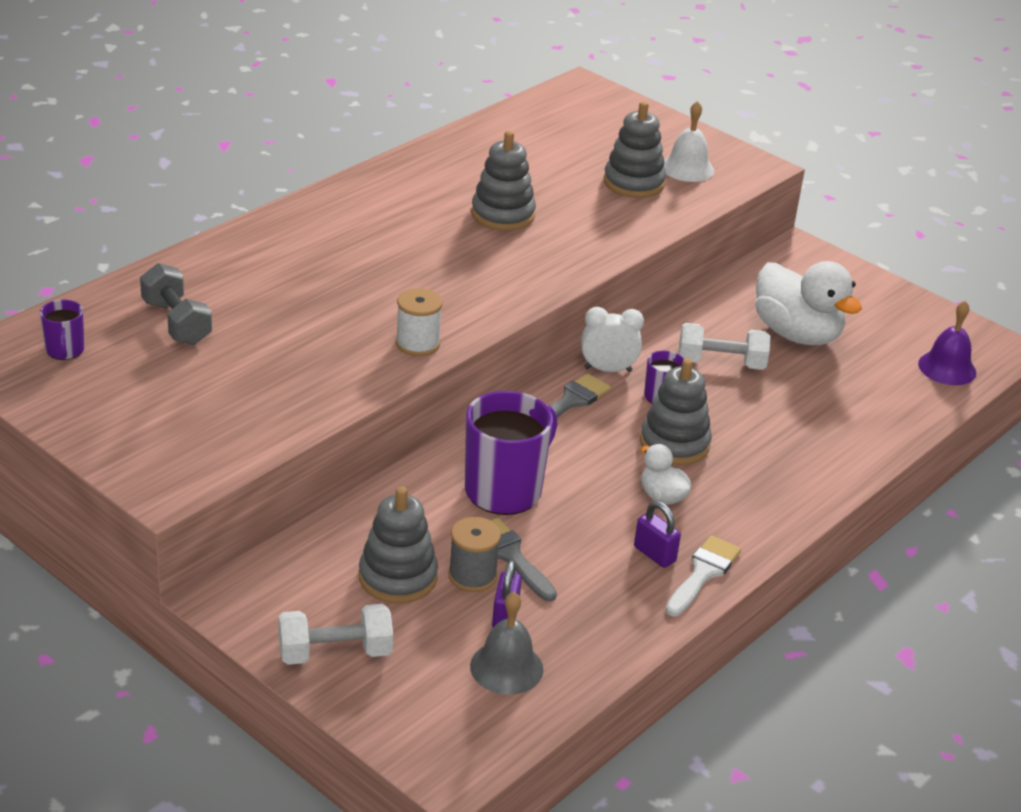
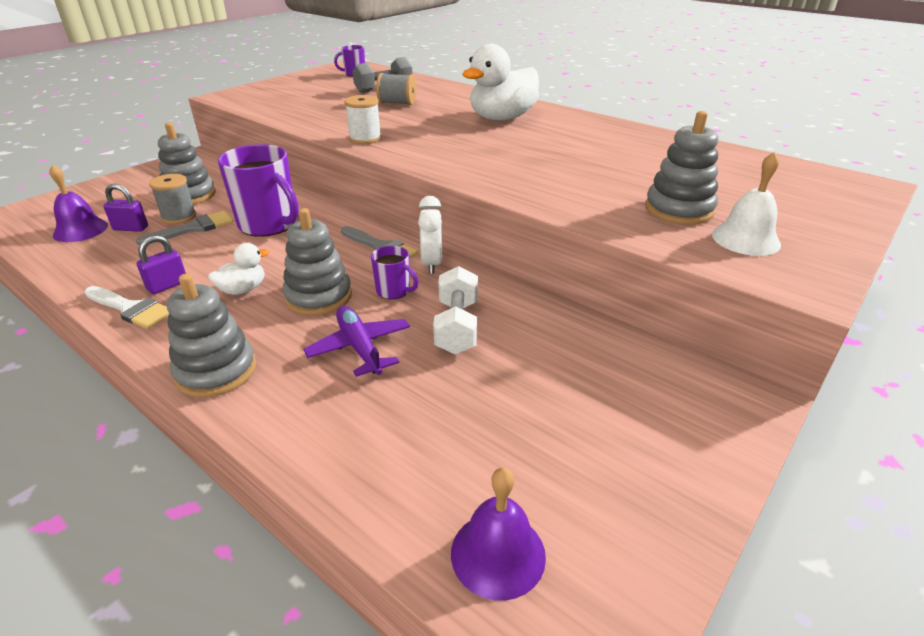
camera: 90 degrees right, 0 degrees up
white dumbbell [278,604,393,665] -> none
grey bell [470,592,543,694] -> purple bell [49,164,108,242]
grey stacking toy [471,131,536,231] -> grey stacking toy moved to [167,274,256,398]
white duck [755,261,862,345] -> white duck moved to [462,44,539,120]
none -> purple plane [303,306,410,377]
none -> grey spool [376,73,416,105]

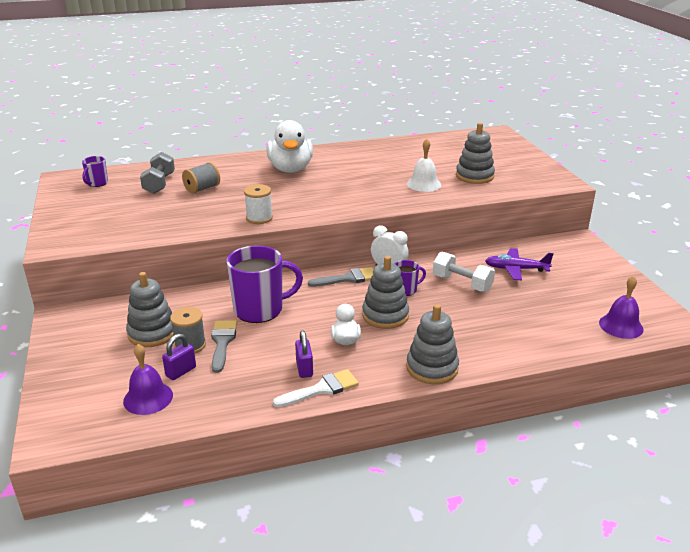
camera: 55 degrees left, 5 degrees down
purple plane [303,306,410,377] -> purple plane moved to [485,248,553,280]
white bell [712,152,781,256] -> white bell moved to [407,139,441,192]

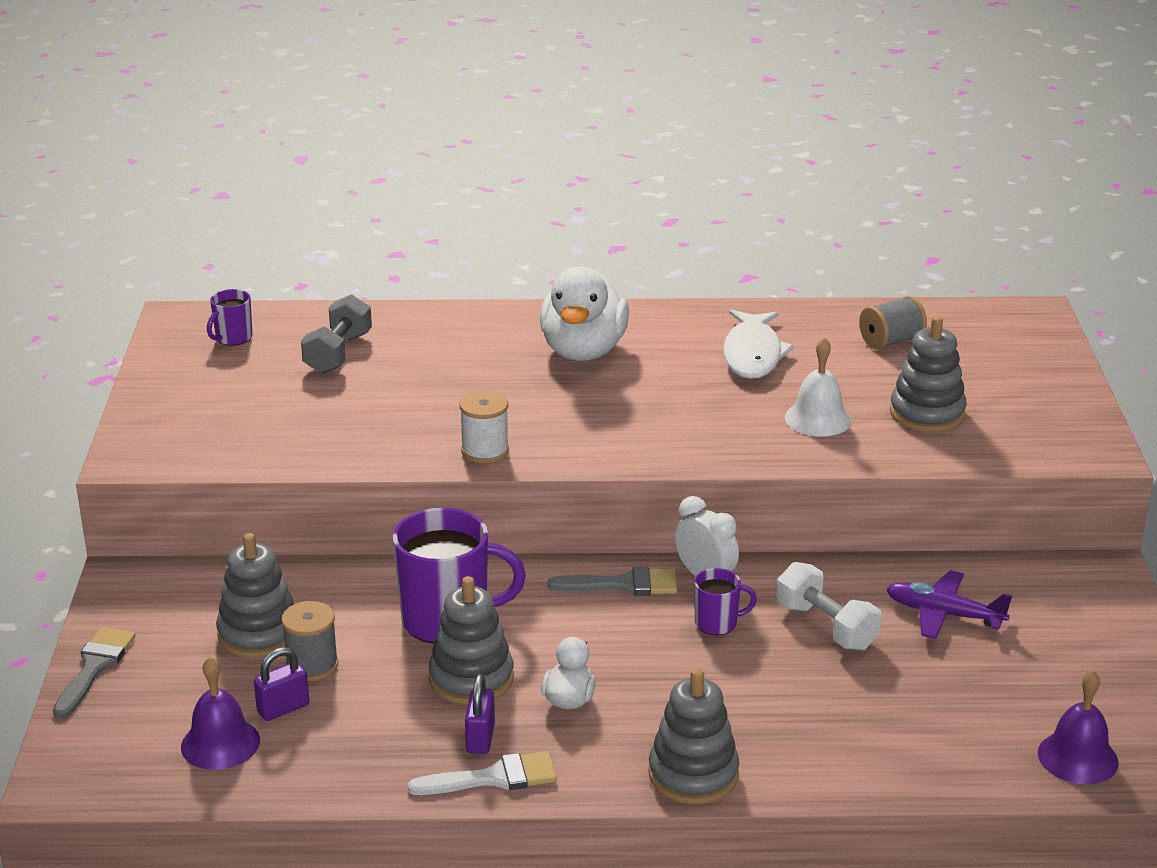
camera: 15 degrees right, 0 degrees up
grey spool [182,162,220,194] -> grey spool moved to [859,296,927,350]
grey brush [211,320,237,373] -> grey brush moved to [53,627,136,719]
grey stacking toy [362,256,409,329] -> grey stacking toy moved to [429,576,514,705]
none -> white fish [723,309,794,379]

